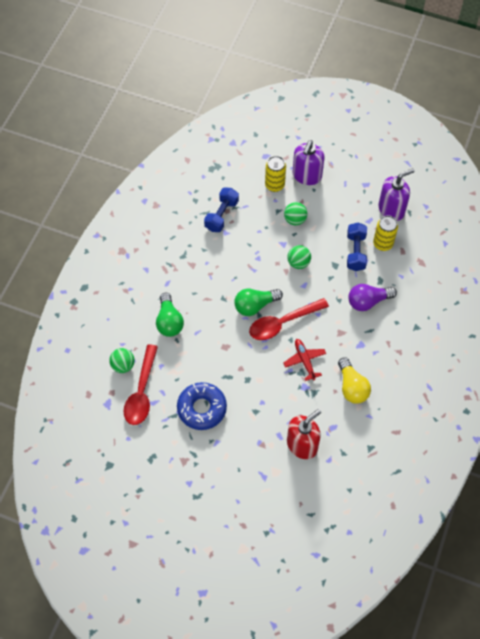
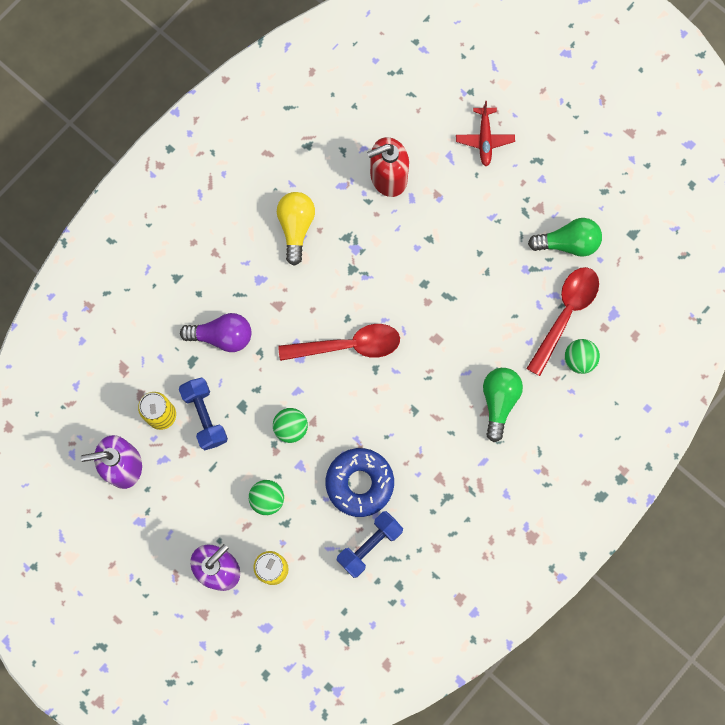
camera: 160 degrees left, 15 degrees up
blue donut [177,382,227,430] -> blue donut moved to [325,448,394,517]
green light bulb [234,289,283,316] -> green light bulb moved to [528,218,602,257]
red plane [283,339,326,381] -> red plane moved to [456,101,515,166]
blue dumbbell [347,223,367,271] -> blue dumbbell turned 45 degrees counterclockwise [179,378,228,450]

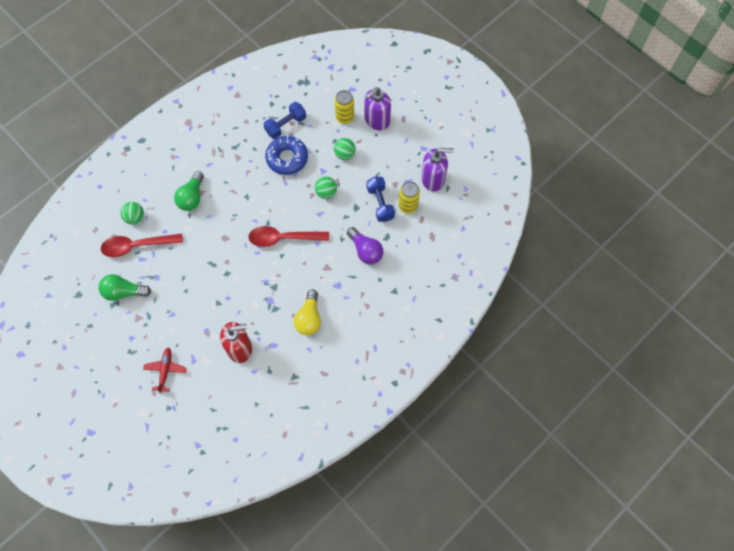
camera: 175 degrees left, 10 degrees down
purple light bulb [180,313,252,352] -> purple light bulb turned 135 degrees counterclockwise [347,227,383,265]
red spoon [526,267,599,376] -> red spoon turned 45 degrees clockwise [101,234,183,257]

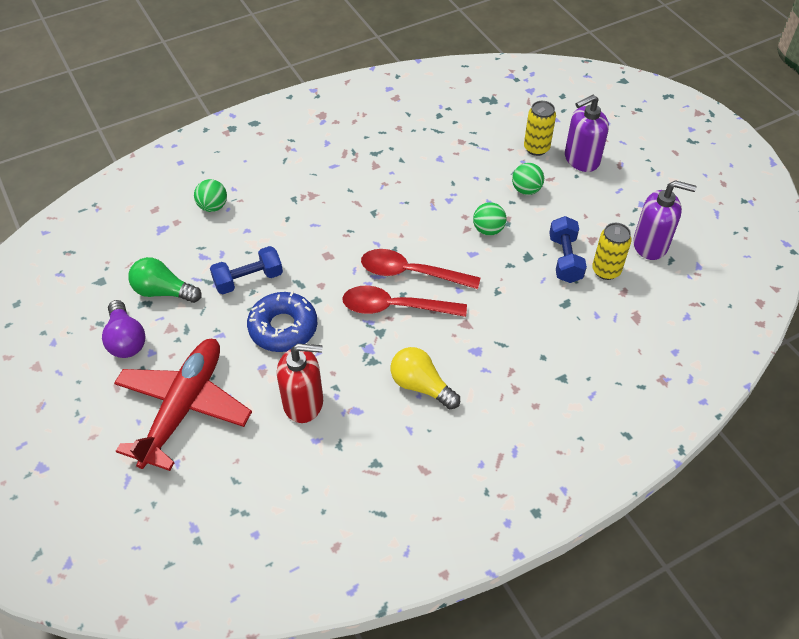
camera: 15 degrees right, 15 degrees down
red spoon [101,234,183,257] -> red spoon moved to [342,286,467,317]
red plane [143,347,187,393] -> red plane [114,339,252,471], size x2.13
green light bulb [174,171,204,211] -> none
blue dumbbell [263,102,306,139] -> blue dumbbell moved to [210,246,283,294]
blue donut [265,135,308,175] -> blue donut moved to [247,291,317,352]
yellow light bulb [294,290,321,335] -> yellow light bulb turned 105 degrees clockwise [391,347,460,409]
purple light bulb [347,227,383,265] -> purple light bulb moved to [102,300,146,358]

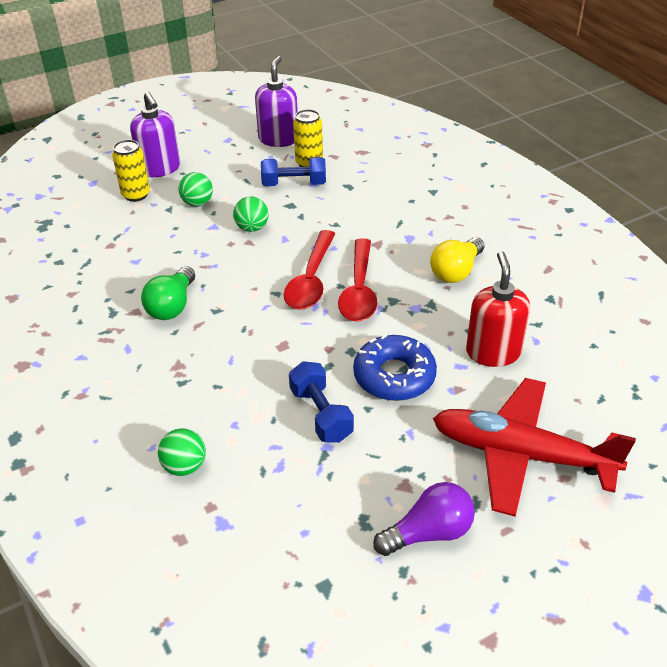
camera: 90 degrees left, 10 degrees down
green light bulb [128,257,201,303] -> green light bulb moved to [141,266,195,320]

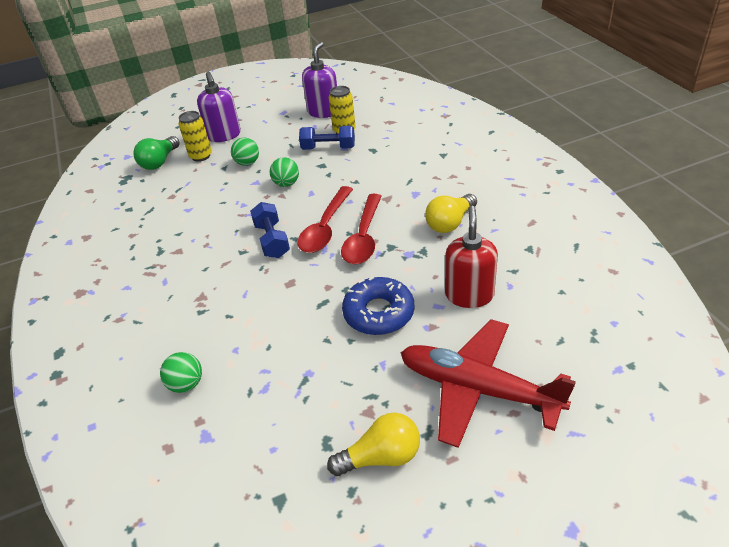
camera: 10 degrees right, 0 degrees up
green light bulb [141,266,195,320] -> green light bulb moved to [133,136,180,170]
blue dumbbell [289,361,354,443] -> blue dumbbell moved to [250,202,290,258]
purple light bulb [373,482,475,556] -> yellow light bulb [327,413,420,476]

